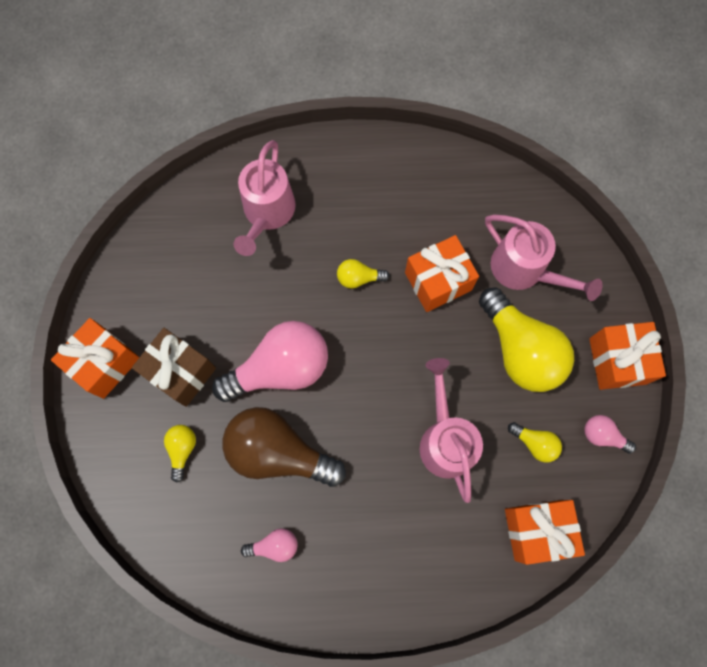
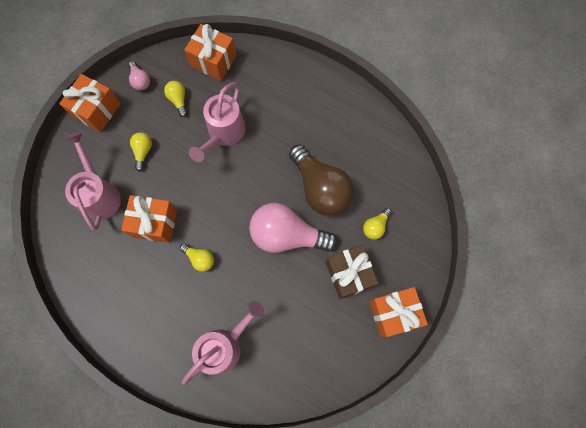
camera: 145 degrees left, 0 degrees up
pink light bulb [241,528,298,562] -> none
yellow light bulb [479,287,574,392] -> yellow light bulb [130,132,152,171], size x0.45

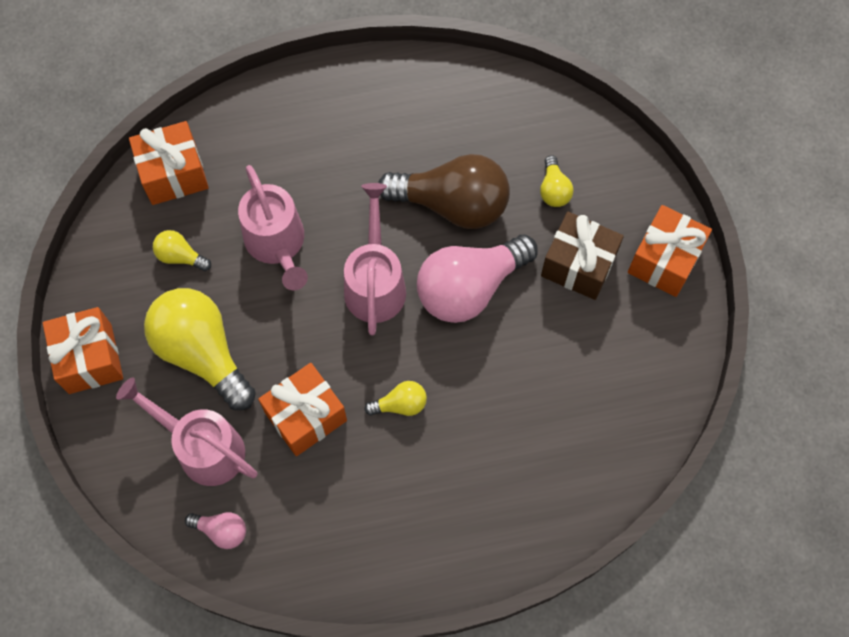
camera: 45 degrees left, 5 degrees down
pink light bulb [128,61,150,90] -> pink light bulb moved to [185,512,246,549]
yellow light bulb [130,132,152,171] -> yellow light bulb [144,288,256,410], size x2.21
pink watering can [182,301,264,385] -> pink watering can moved to [344,183,406,335]

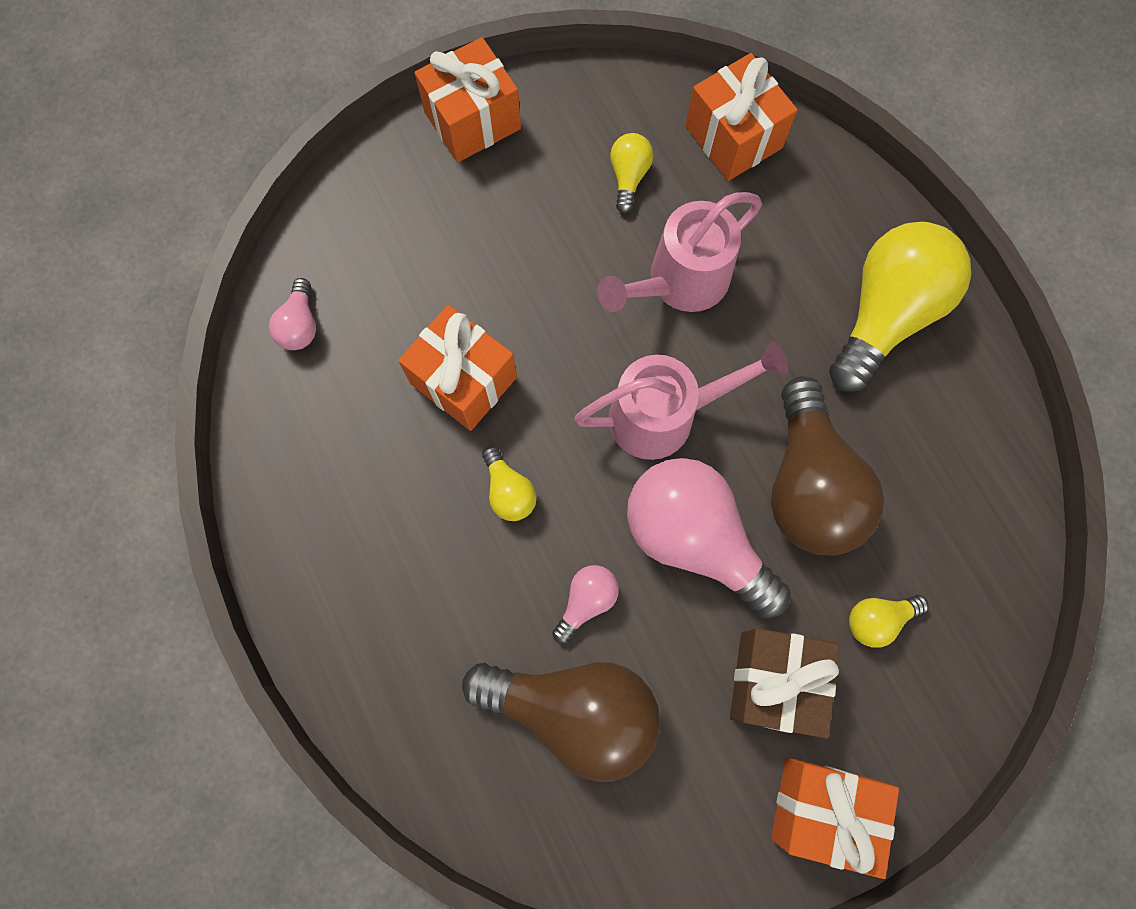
camera: 75 degrees right, 5 degrees up
pink watering can [116,377,257,486] -> none
yellow light bulb [144,288,256,410] -> yellow light bulb moved to [829,222,971,392]
none -> brown light bulb [462,662,660,782]
none -> pink light bulb [552,565,619,644]

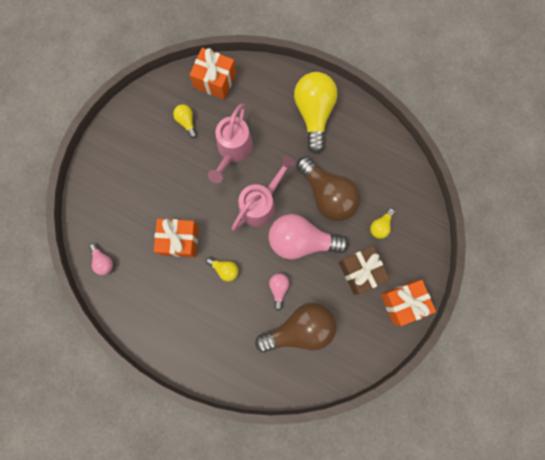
camera: 35 degrees left, 5 degrees up
orange gift [415,37,521,163] -> none

